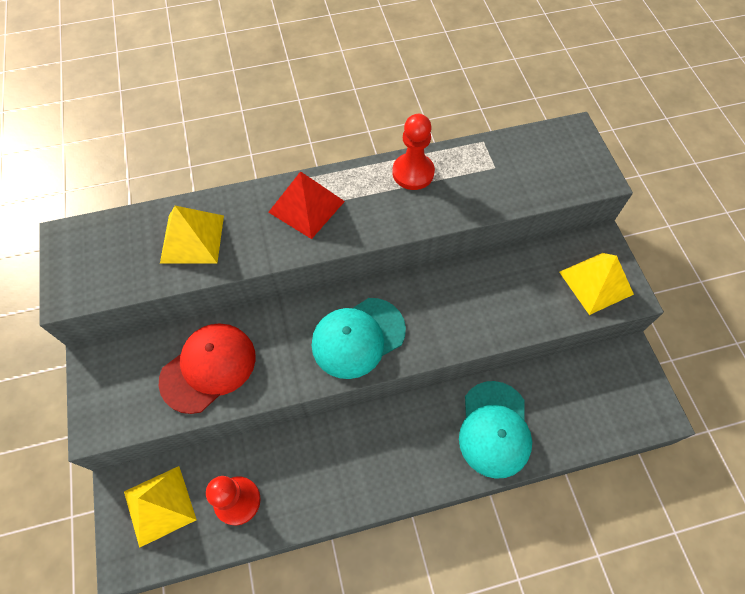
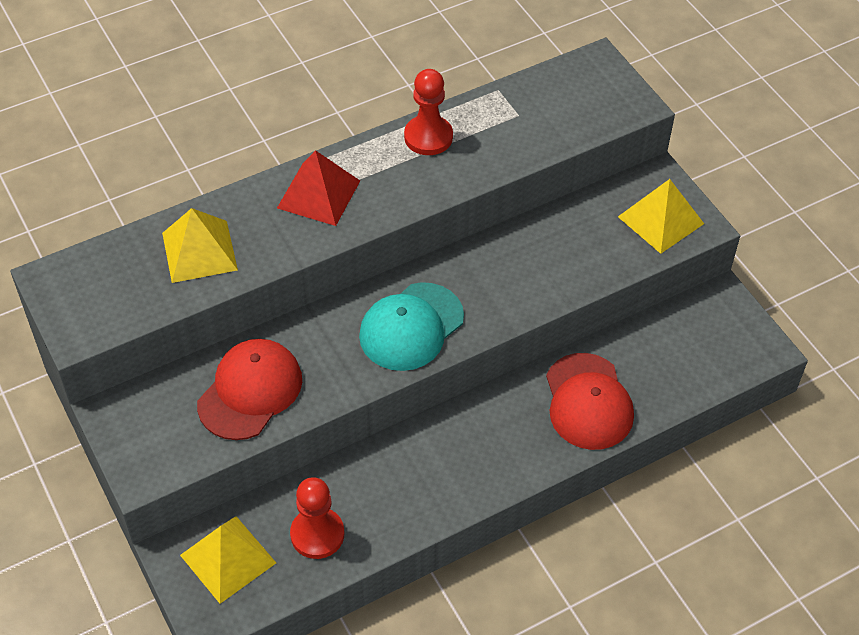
camera: 15 degrees left, 10 degrees down
turquoise cap [459,381,532,479] -> red cap [546,353,634,450]

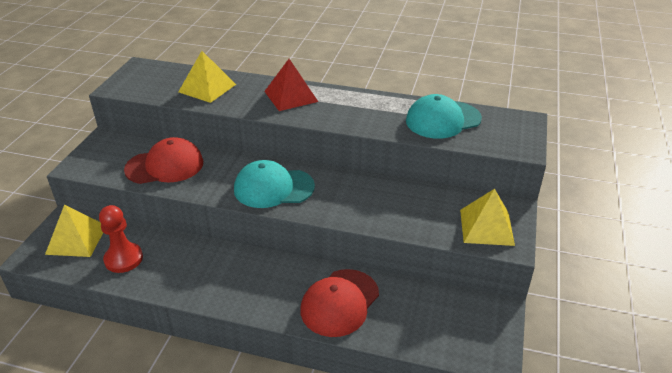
camera: 45 degrees right, 15 degrees down
red pawn [404,69,453,155] -> none
none -> turquoise cap [406,94,482,139]

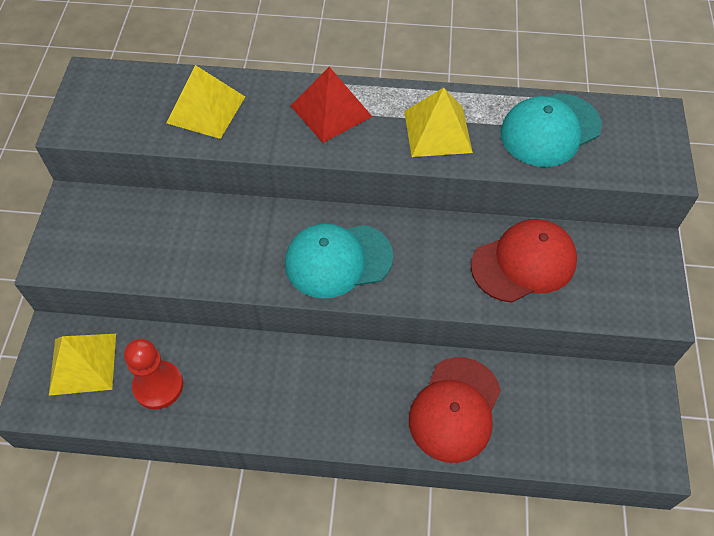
camera: 10 degrees left, 20 degrees up
red cap [124,137,203,184] -> red cap moved to [471,219,577,303]
yellow pyramid [460,189,515,246] -> yellow pyramid moved to [404,88,473,157]

